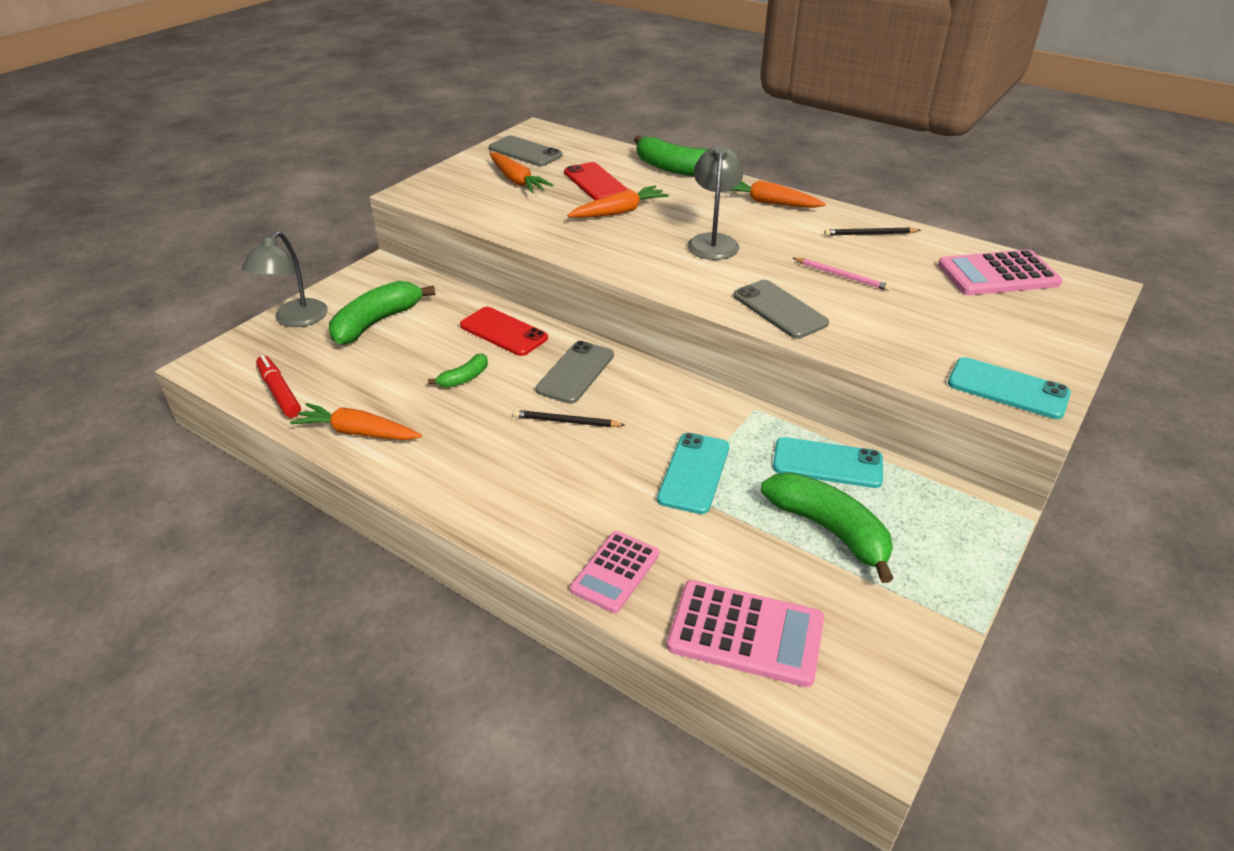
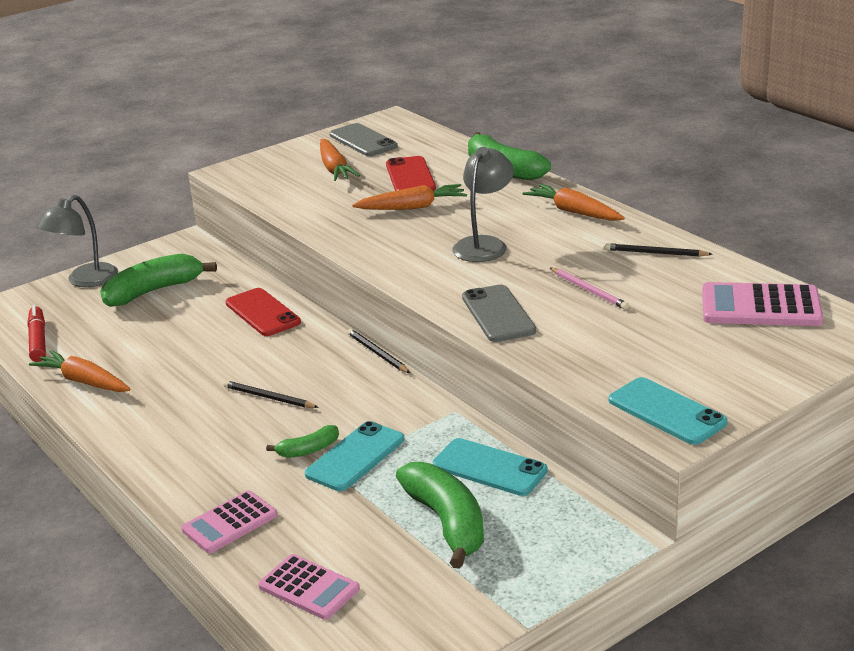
camera: 20 degrees right, 10 degrees down
green banana [428,353,488,388] -> green banana moved to [266,425,339,458]
grey phone [536,341,614,404] -> none
pink calculator [667,580,824,687] -> pink calculator [258,554,360,620], size x0.67
none -> black pencil [347,329,410,373]

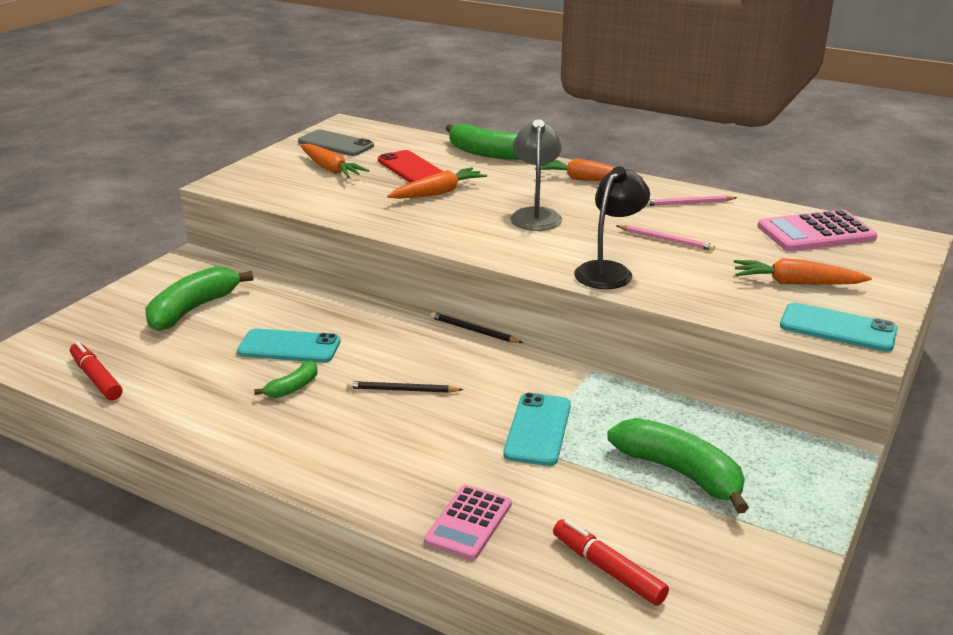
camera: 25 degrees left, 0 degrees up
orange carrot [29,350,131,392] -> orange carrot moved to [734,258,872,285]
grey lamp [36,195,118,287] -> none
red phone [226,288,301,336] -> none
pink calculator [258,554,360,620] -> red marker [553,519,669,606]
green banana [266,425,339,458] -> green banana moved to [254,360,318,398]
turquoise phone [433,438,548,496] -> turquoise phone moved to [237,328,341,363]
grey phone [462,285,536,342] -> black lamp [574,166,650,289]
black pencil [605,243,713,257] -> pink pencil [646,195,737,206]

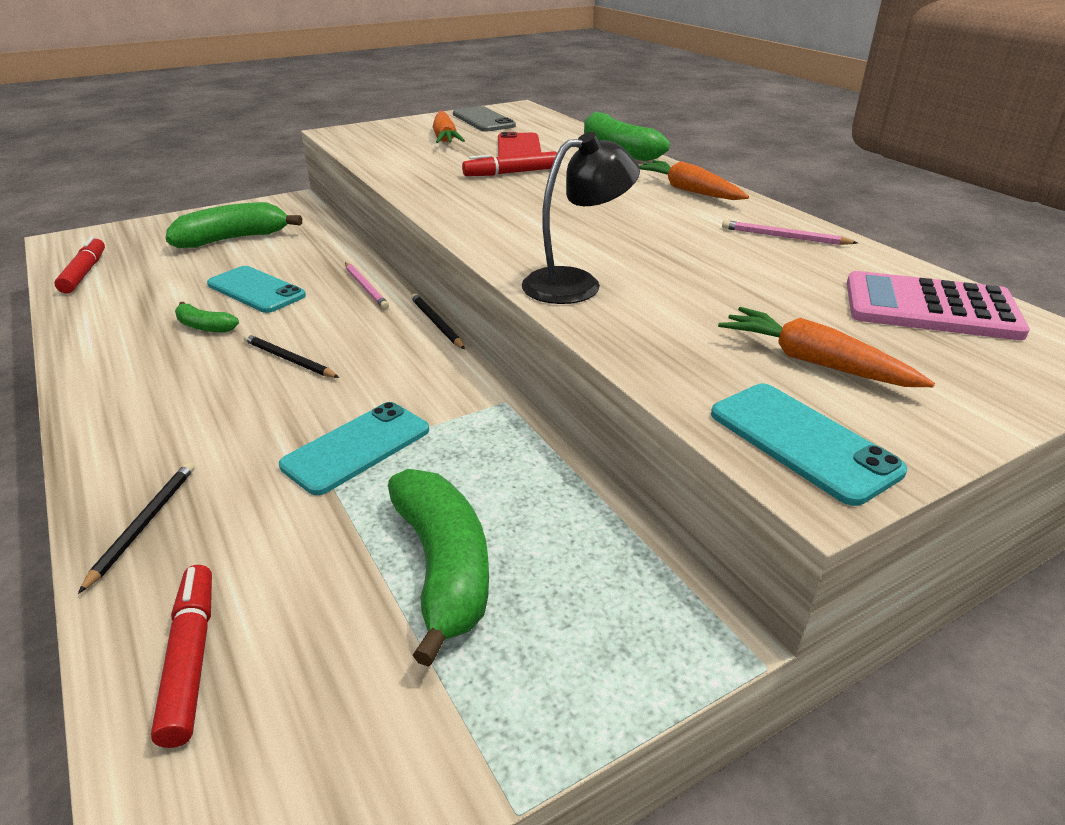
camera: 30 degrees right, 5 degrees up
green banana [254,360,318,398] -> green banana turned 45 degrees clockwise [175,302,239,332]
orange carrot [387,167,487,199] -> red marker [462,151,557,176]
pink calculator [424,485,512,560] -> black pencil [78,462,195,594]
grey lamp [510,119,562,231] -> none
pink pencil [617,225,715,251] -> pink pencil moved to [345,263,389,309]

